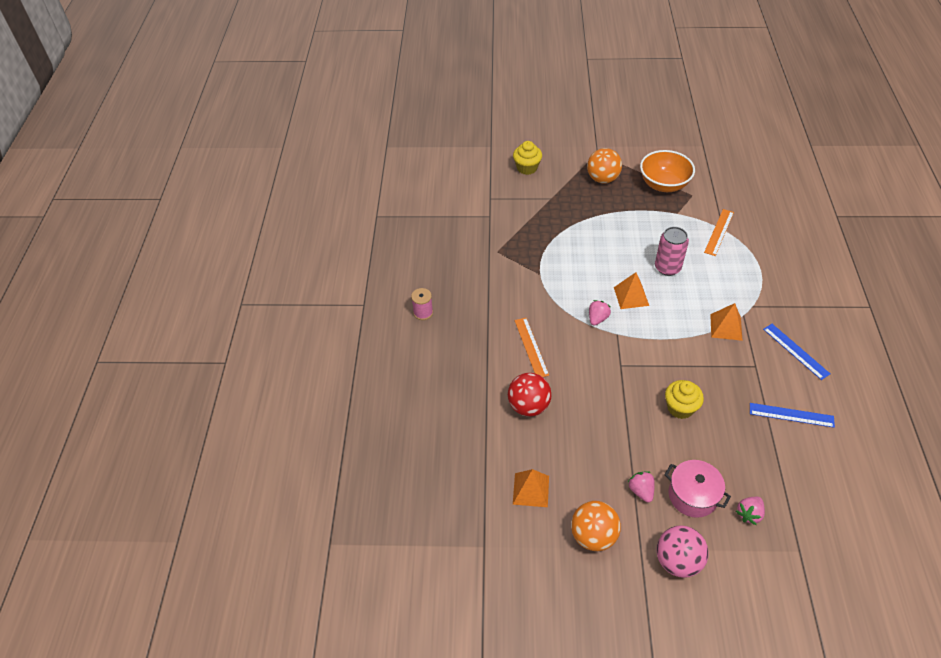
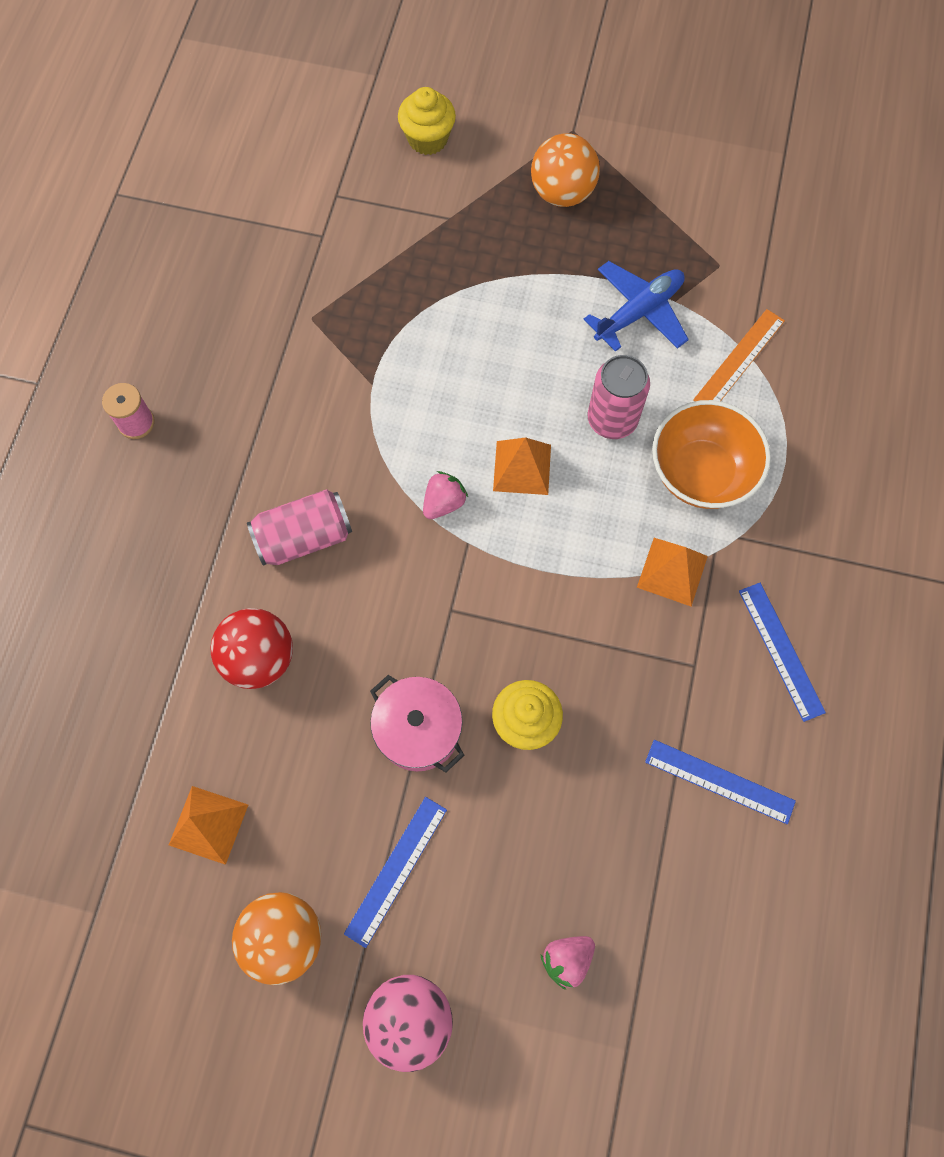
camera: 10 degrees right, 20 degrees up
orange ruler [514,318,549,377] -> pink can [247,489,352,566]
pink strawberry [628,471,655,503] -> blue ruler [344,797,447,948]
orange bowl [640,150,695,192] -> orange bowl moved to [652,400,771,509]
pink pot [664,460,731,518] -> pink pot moved to [370,675,464,772]
none -> blue plane [584,261,689,352]

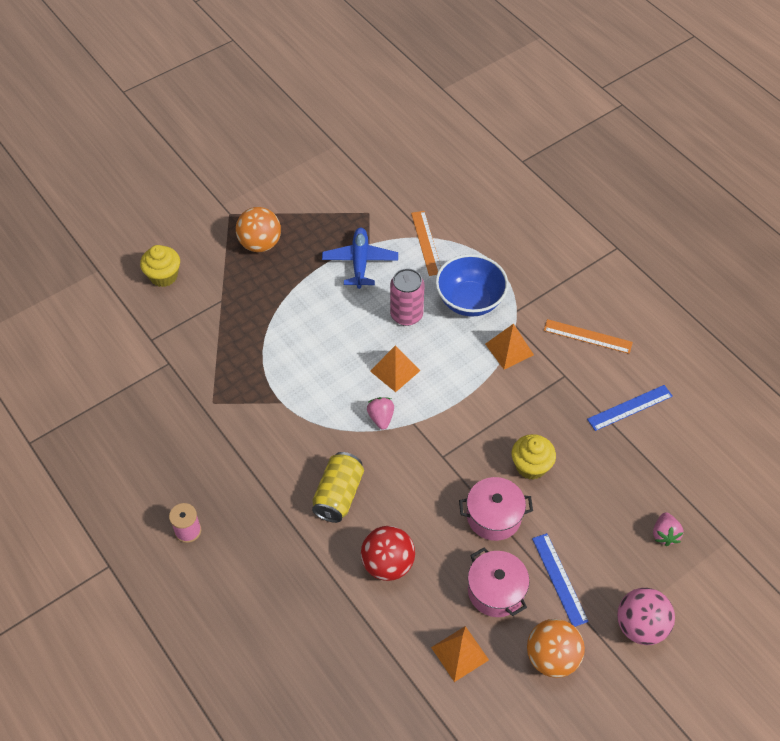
camera: 50 degrees left, 15 degrees down
pink can [247,489,352,566] -> yellow can [312,452,364,523]
orange bowl [652,400,771,509] -> blue bowl [436,254,508,317]
blue ruler [739,583,826,722] -> orange ruler [544,319,633,354]
none -> pink pot [468,548,530,617]

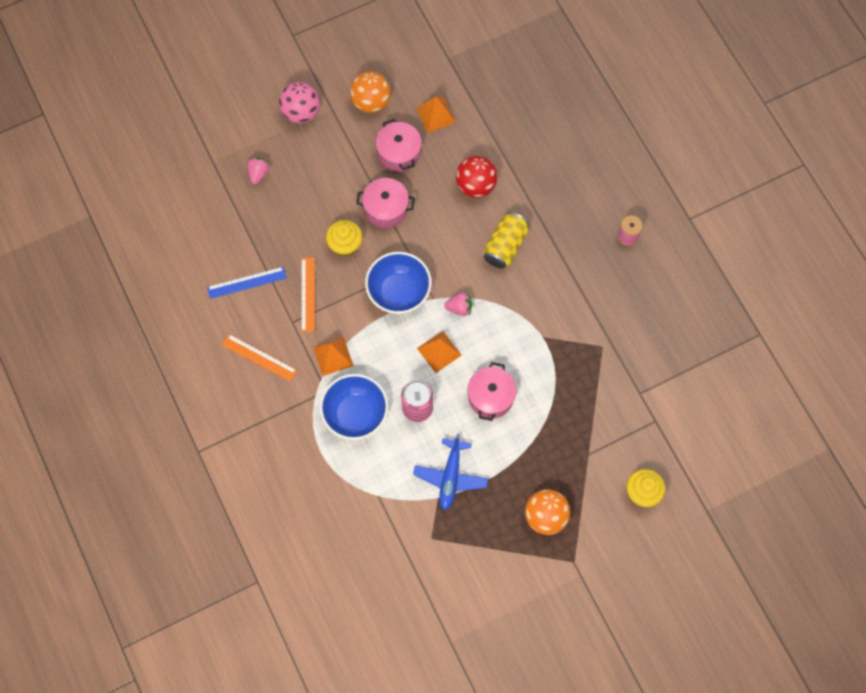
camera: 170 degrees left, 15 degrees up
pink strawberry [367,397,394,430] -> pink strawberry turned 90 degrees counterclockwise [444,292,472,316]
orange ruler [411,211,441,276] -> orange ruler moved to [301,258,315,332]
blue ruler [532,533,589,627] -> none
none -> blue bowl [365,252,432,314]
none -> pink pot [467,362,517,421]

